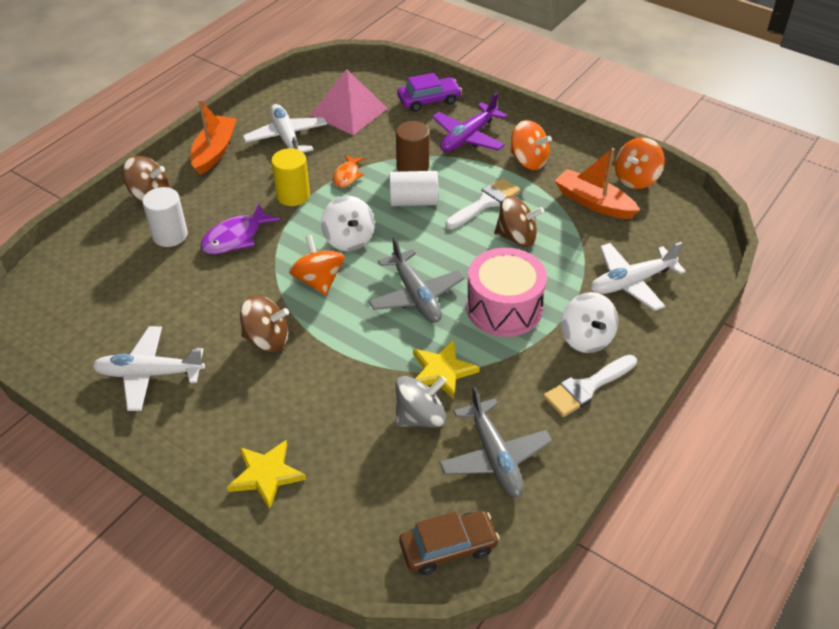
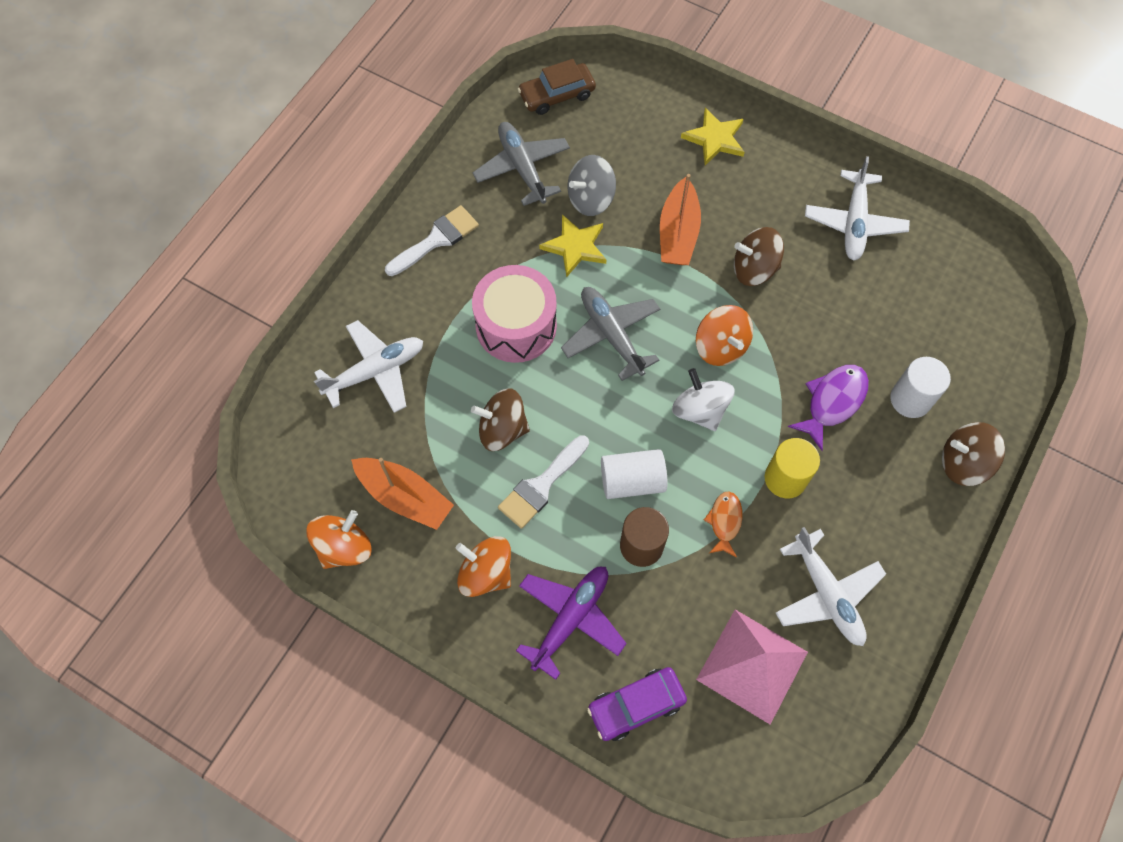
camera: 175 degrees right, 20 degrees up
white plane [92,326,205,411] -> white plane turned 105 degrees clockwise [805,156,910,260]
orange boat [190,99,237,175] -> orange boat moved to [660,174,701,265]
white spinning top [561,292,618,353] -> none

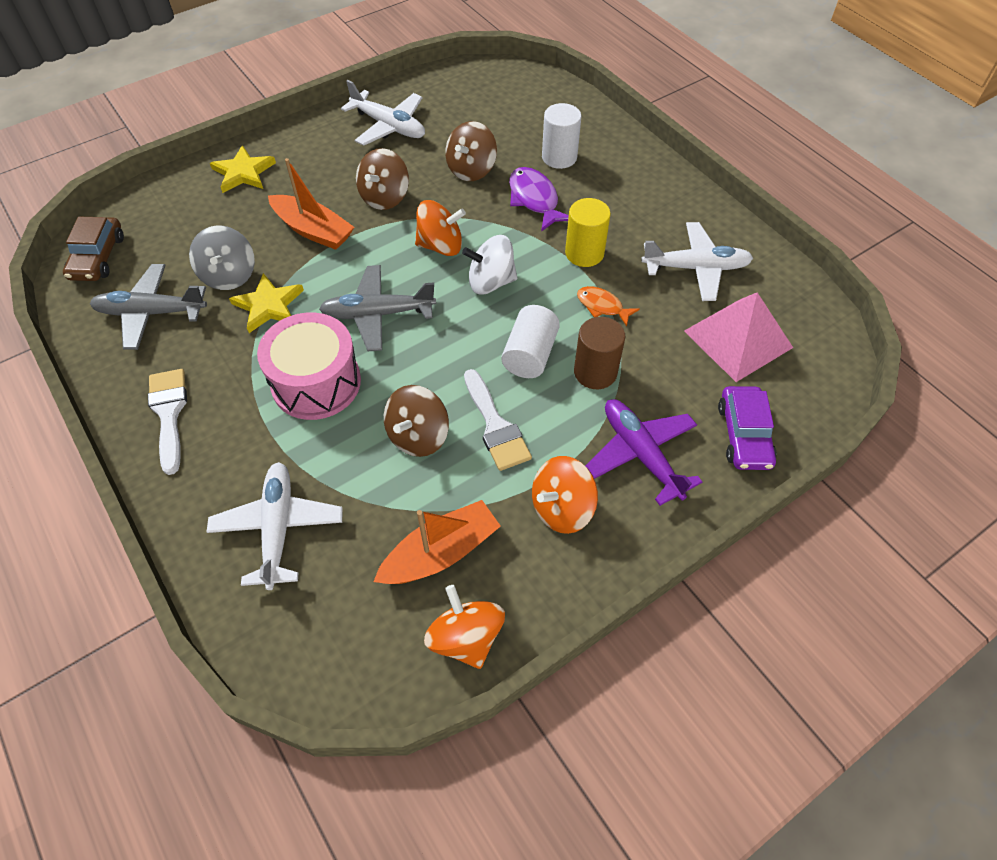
camera: 65 degrees left, 10 degrees down
brown spinning top [942,422,1005,486] -> brown spinning top moved to [445,121,497,181]

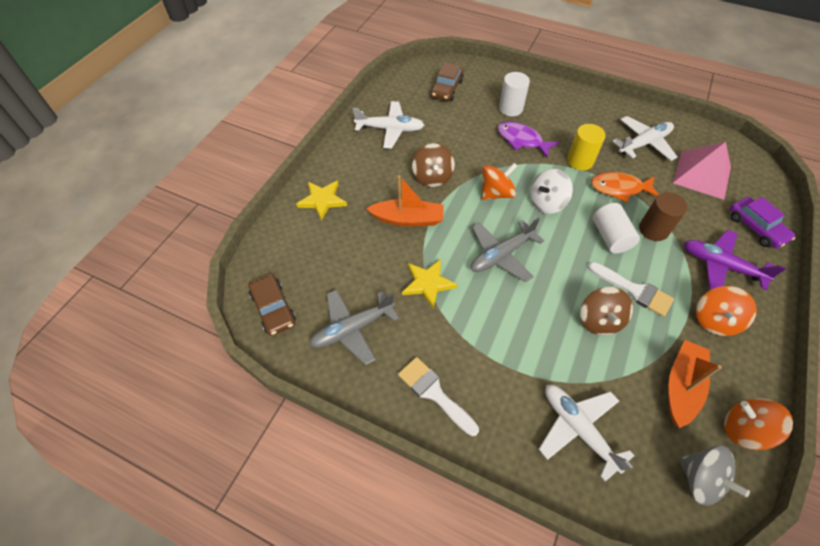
camera: 30 degrees left, 0 degrees up
grey spinning top [189,225,255,290] -> grey spinning top moved to [680,445,750,506]
pink drum [257,312,361,420] -> none
brown spinning top [445,121,497,181] -> none
orange fish [577,286,639,327] -> orange fish [591,172,659,202], size x1.56
none -> brown car [431,62,464,101]

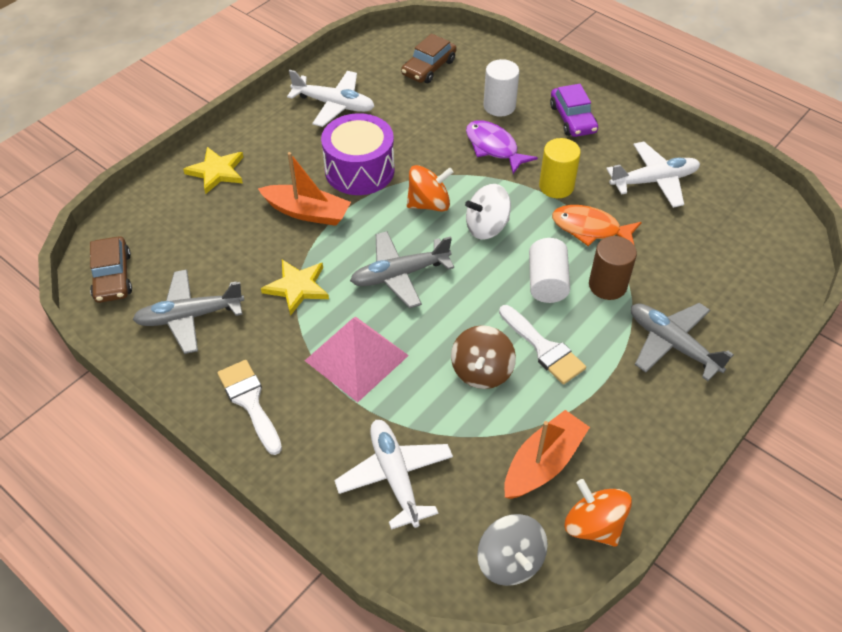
camera: 15 degrees right, 5 degrees down
brown spinning top [412,143,455,187] -> purple drum [321,113,395,195]
pink pyramid [673,142,731,200] -> pink pyramid moved to [305,317,409,402]
purple plane [684,230,786,290] -> grey plane [631,303,734,381]
orange spinning top [696,286,757,336] -> none
purple car [730,197,796,248] -> purple car moved to [550,84,598,137]

